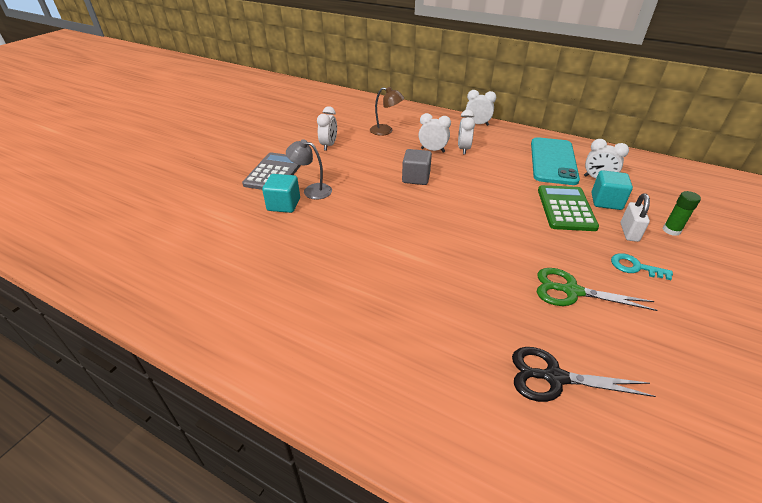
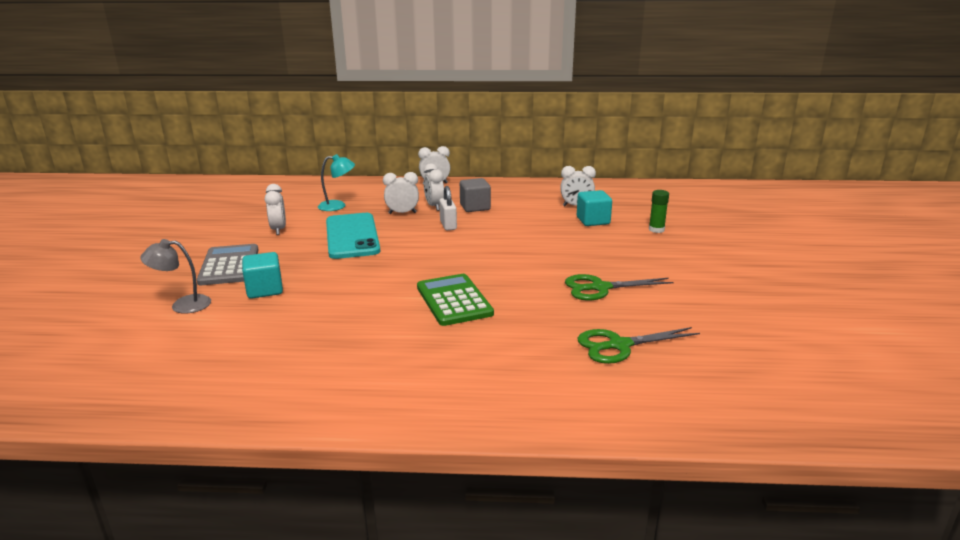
camera: 25 degrees left, 15 degrees down
grey lamp [286,139,332,200] -> grey lamp moved to [140,239,211,314]
brown lamp [370,87,404,136] -> turquoise lamp [318,154,355,211]
grey cube [402,149,432,185] -> grey cube moved to [460,178,491,212]
black scissors [512,347,656,402] -> green scissors [578,327,700,364]
turquoise phone [531,137,580,185] -> turquoise phone moved to [326,213,380,259]
green calculator [538,185,599,231] -> green calculator moved to [417,274,494,326]
turquoise key [611,253,673,280] -> none
white padlock [621,194,650,242] -> white padlock moved to [439,186,457,231]

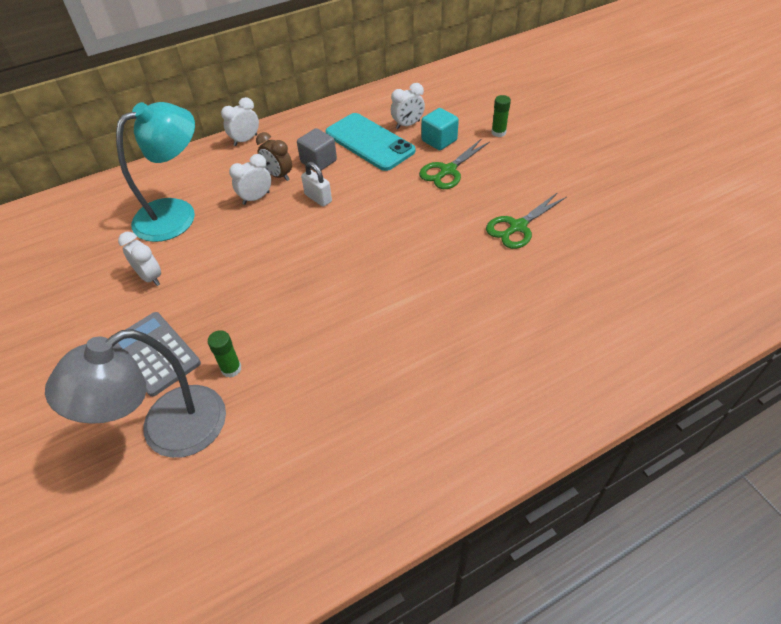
camera: 30 degrees left, 25 degrees up
grey lamp [140,239,211,314] -> grey lamp [45,329,226,458], size x1.97
turquoise cube [242,252,283,299] -> green glue stick [208,330,241,378]
turquoise lamp [318,154,355,211] -> turquoise lamp [116,102,195,242], size x1.97
turquoise phone [326,213,380,259] -> turquoise phone moved to [325,113,415,171]
green calculator [417,274,494,326] -> none
white clock [424,164,444,211] -> brown clock [256,132,292,181]
green scissors [578,327,700,364] -> green scissors moved to [419,139,490,189]

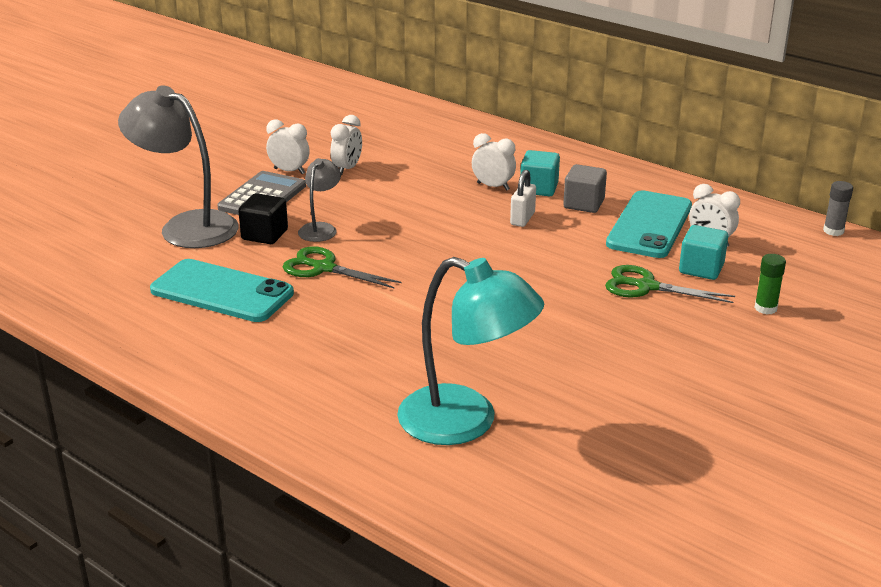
camera: 65 degrees right, 20 degrees down
turquoise lamp [116,102,195,242] -> turquoise lamp moved to [397,257,544,445]
green glue stick [208,330,241,378] -> black cube [238,193,288,244]
white clock [221,97,259,146] -> white clock moved to [266,119,310,174]
brown clock [256,132,292,181] -> turquoise cube [520,150,560,196]
green scissors [486,192,567,249] -> green scissors moved to [282,246,402,288]
none -> turquoise phone [150,259,294,322]
none -> grey lamp [298,158,341,242]
none -> grey glue stick [823,181,853,236]

